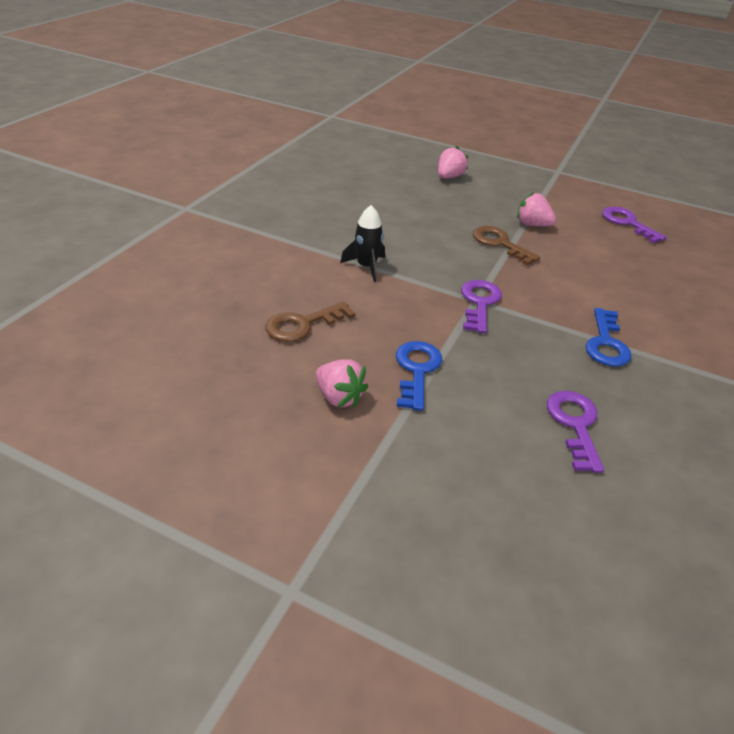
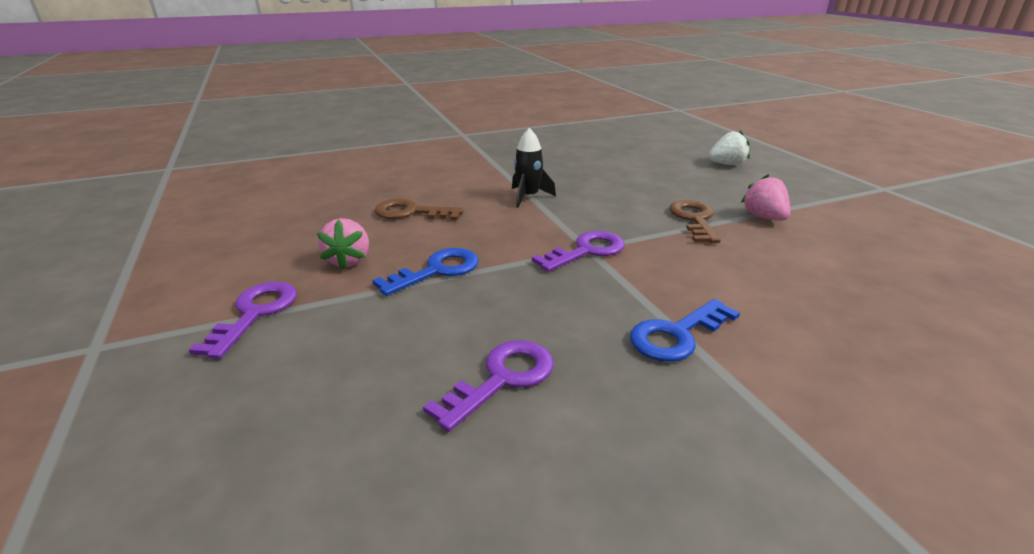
camera: 45 degrees right, 10 degrees down
pink strawberry [438,146,468,178] -> white strawberry [708,130,750,165]
purple key [602,207,667,243] -> purple key moved to [189,282,297,359]

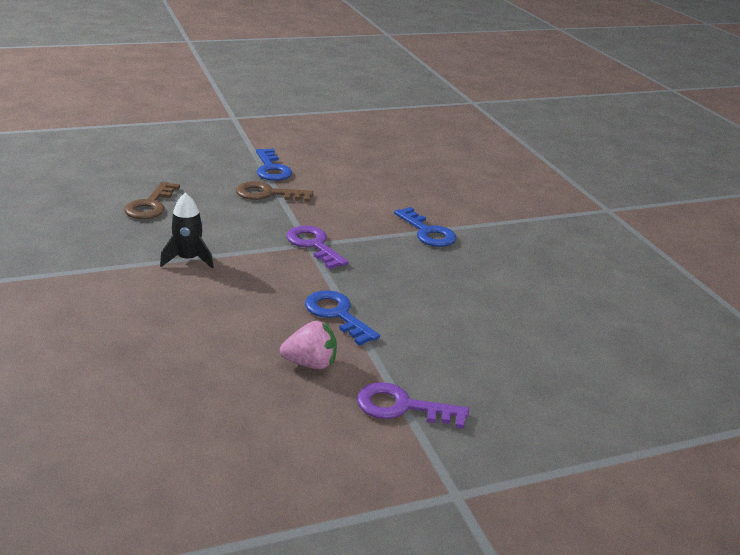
camera: 90 degrees left, 0 degrees up
brown key [374,199,464,221] -> brown key moved to [124,182,180,219]
purple key [423,340,554,432] -> none
white strawberry [708,130,750,165] -> none
pink strawberry [741,174,790,221] -> blue key [256,149,292,181]

